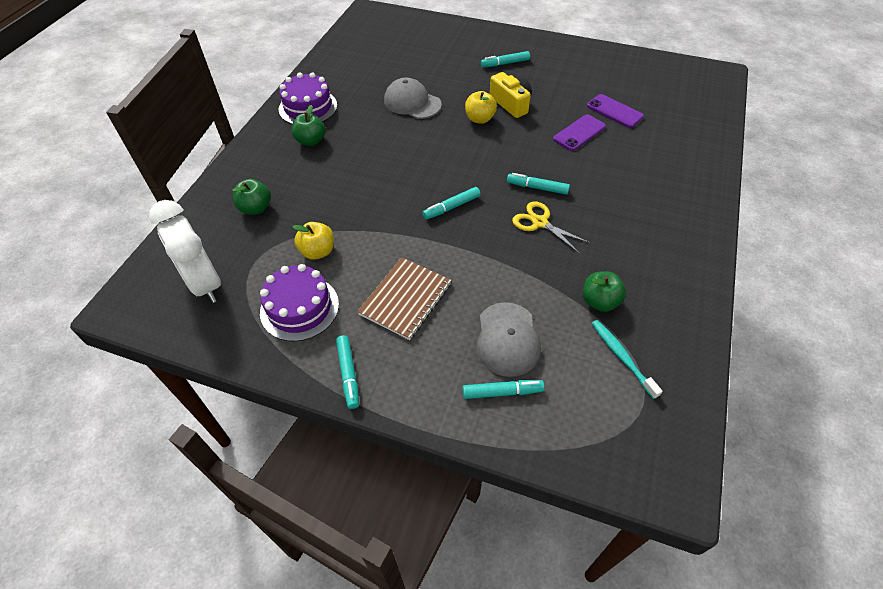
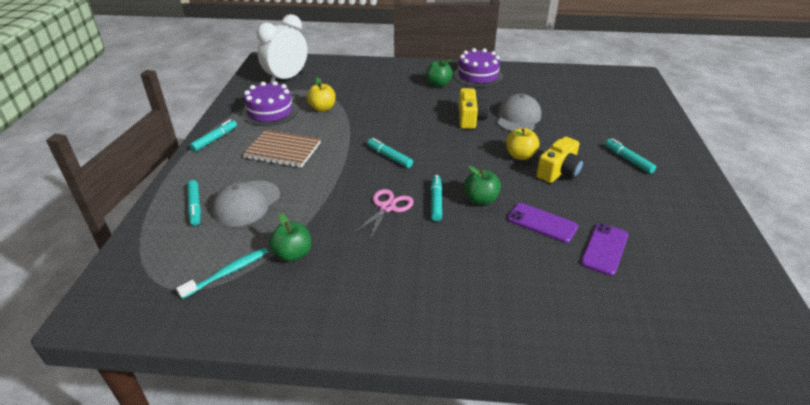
camera: 75 degrees right, 15 degrees down
green apple [232,179,271,215] -> green apple moved to [464,166,501,205]
turquoise marker [336,335,359,409] -> turquoise marker turned 150 degrees clockwise [190,119,237,152]
grey cap [476,302,541,377] -> grey cap turned 45 degrees counterclockwise [212,181,280,227]
yellow scissors [512,201,590,253] -> pink scissors [351,189,414,241]
none -> yellow camera [459,88,489,129]

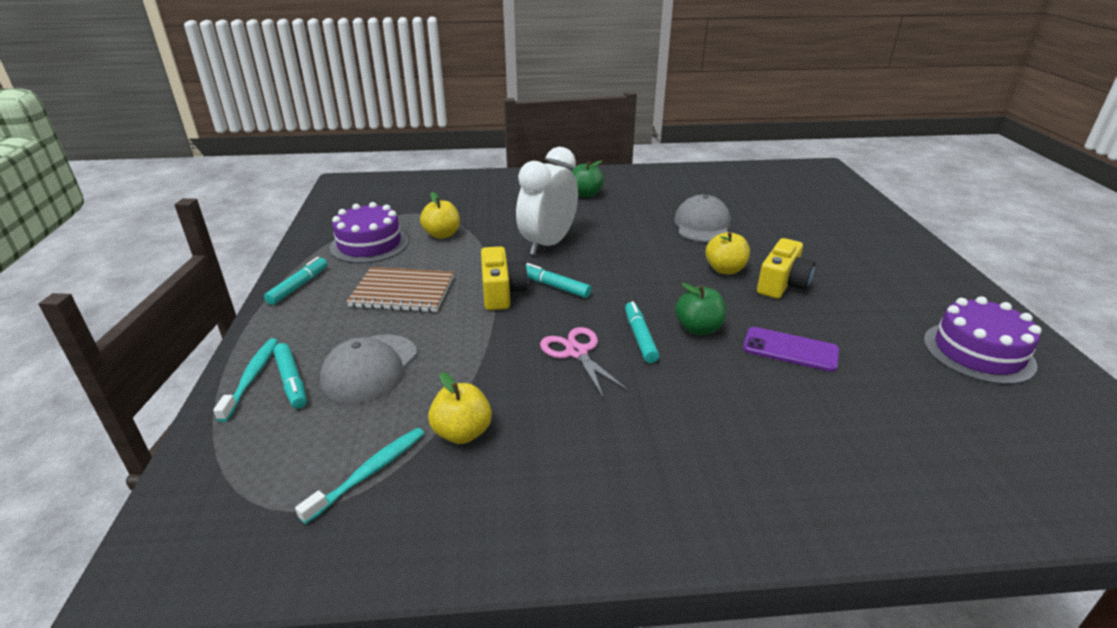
camera: 10 degrees left, 5 degrees down
white clock [257,14,308,83] -> white clock moved to [516,147,578,255]
green apple [269,213,311,262] -> yellow apple [428,372,492,444]
pink scissors [351,189,414,241] -> pink scissors turned 45 degrees counterclockwise [540,327,628,399]
purple cake [454,48,503,87] -> purple cake moved to [924,296,1042,385]
yellow camera [459,88,489,129] -> yellow camera moved to [481,246,528,310]
purple phone [581,223,628,276] -> none
turquoise marker [605,138,656,174] -> none
none -> turquoise toothbrush [213,338,278,422]

